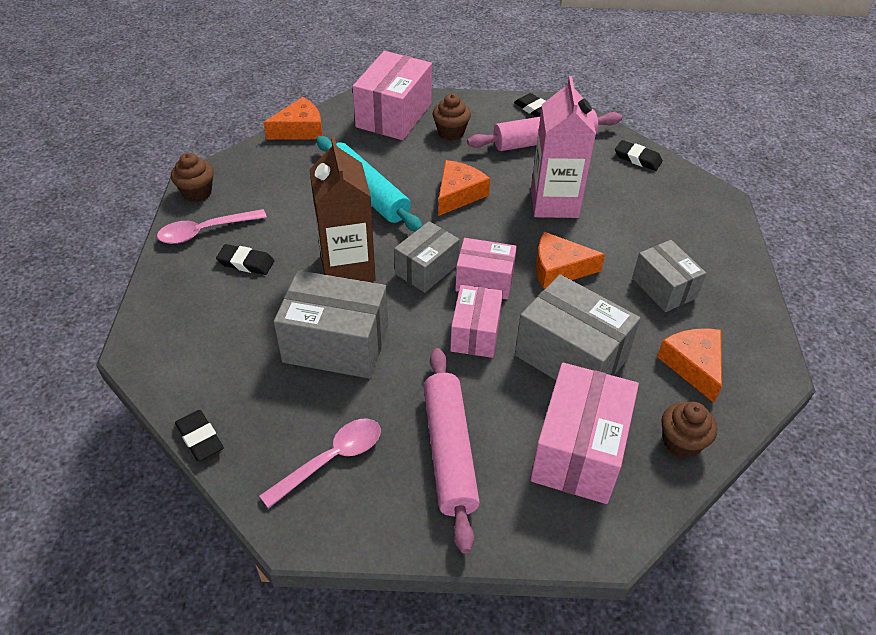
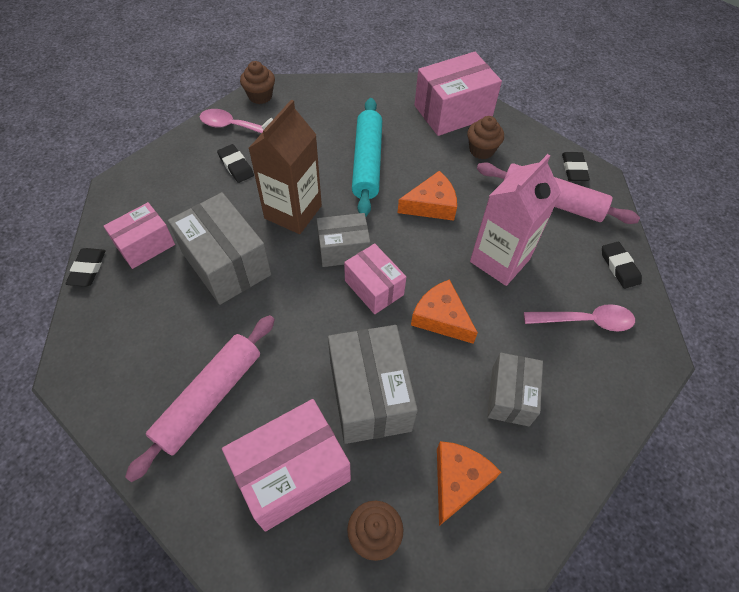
camera: 40 degrees right, 10 degrees up
pink spoon [259,419,381,509] -> pink spoon moved to [524,304,635,331]
orange cheese [263,97,322,139] -> none
pink box [450,285,503,358] -> pink box moved to [104,202,175,269]

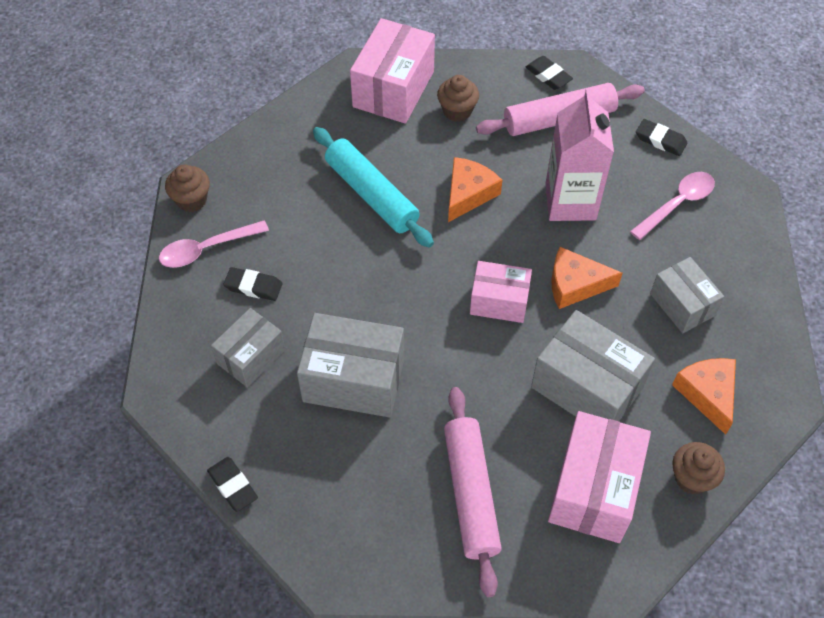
camera: 40 degrees left, 0 degrees up
pink box [104,202,175,269] -> none
brown carton [248,100,322,234] -> none
grey box [316,213,370,267] -> grey box moved to [211,308,285,387]

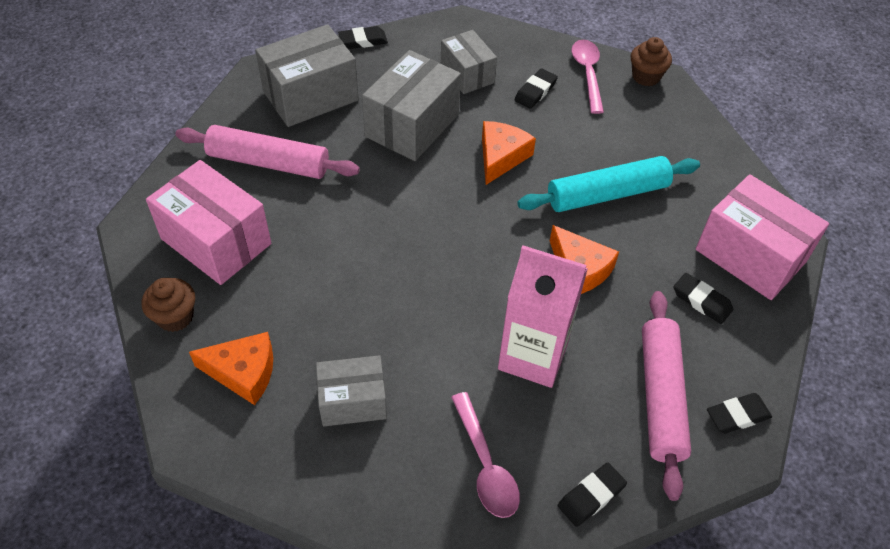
camera: 110 degrees right, 5 degrees down
brown cupcake [437,75,479,122] -> black eraser [673,273,733,324]
pink box [470,261,532,323] -> none
grey box [531,310,655,421] -> grey box moved to [255,24,359,127]
orange cheese [551,247,623,309] -> orange cheese moved to [482,121,536,185]

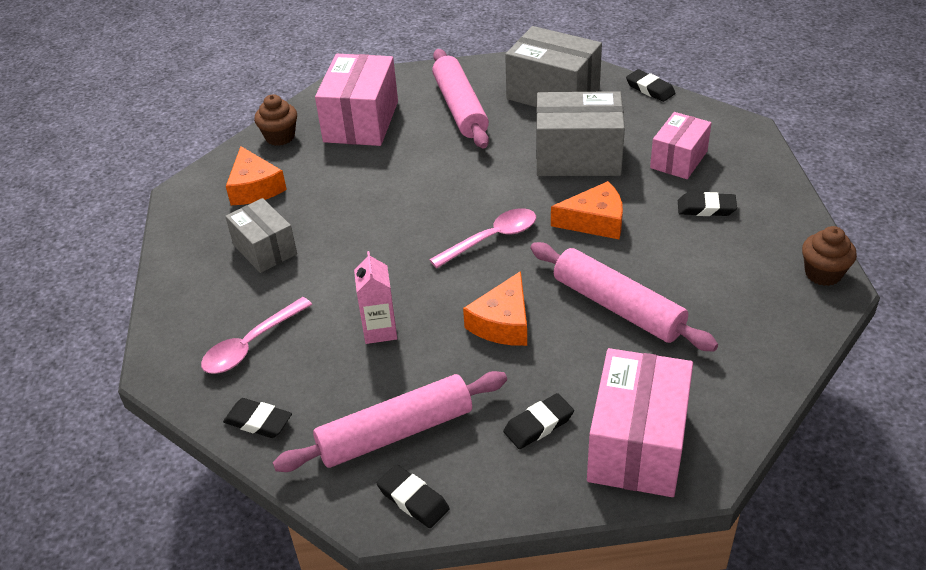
camera: 65 degrees right, 10 degrees down
grey box [441,30,497,94] -> pink box [650,112,712,179]
pink carton [498,245,588,388] -> pink carton [354,251,397,344], size x0.56
turquoise rolling pin [517,156,700,212] -> pink rolling pin [530,242,718,352]
pink spoon [572,40,604,114] -> pink spoon moved to [429,208,536,268]
black eraser [673,273,733,324] -> black eraser turned 45 degrees clockwise [503,393,574,449]

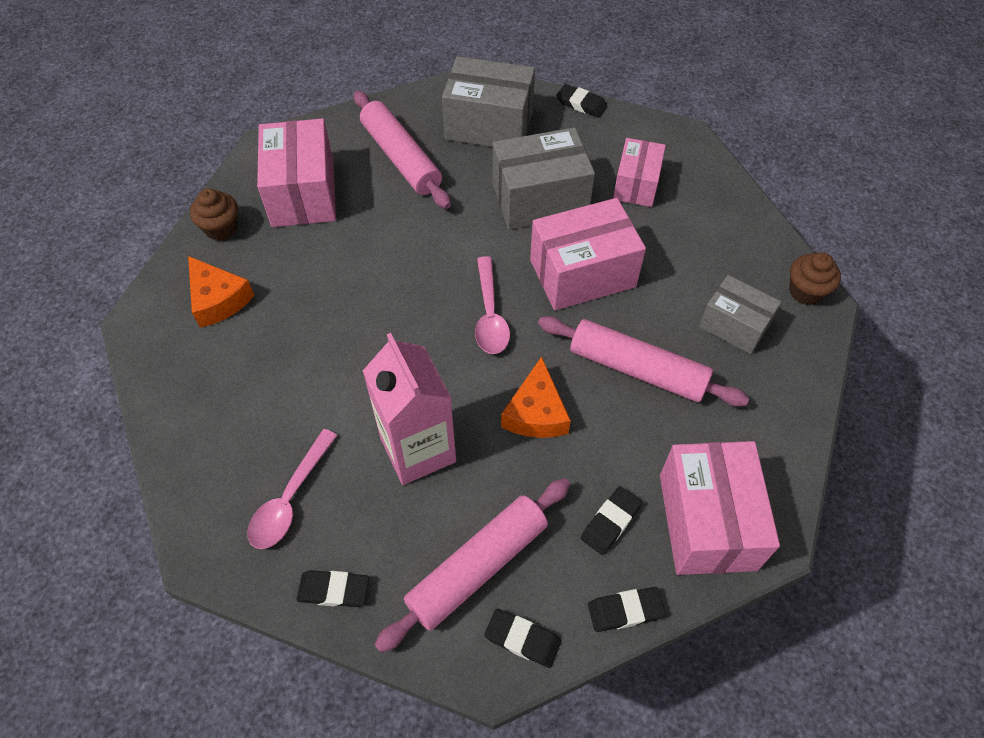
camera: 20 degrees left, 15 degrees up
grey box [225,198,297,273] -> grey box moved to [699,275,781,354]
pink carton [354,251,397,344] -> pink carton [363,333,456,485], size x1.78
pink spoon [429,208,536,268] -> pink spoon turned 135 degrees clockwise [475,256,510,354]
orange cheese [551,181,623,239] -> pink box [530,198,646,310]
black eraser [678,192,737,216] -> black eraser moved to [588,587,665,632]

